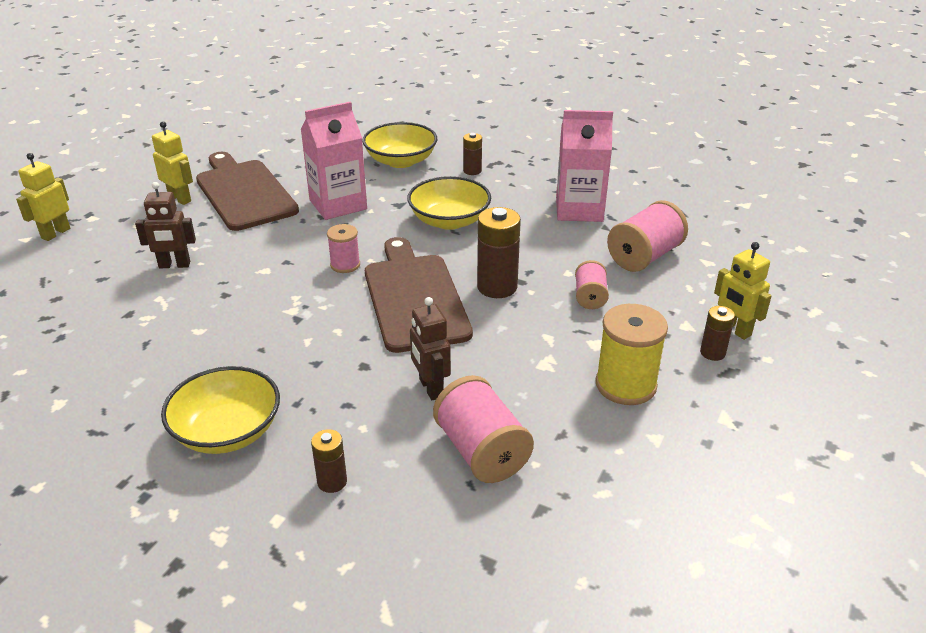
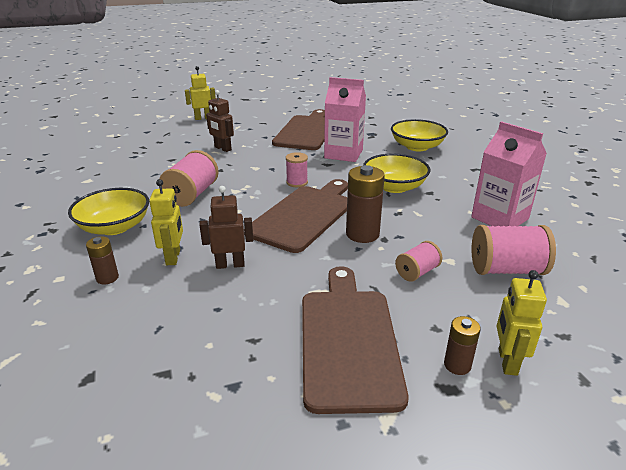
camera: 45 degrees right, 5 degrees down
yellow robot [152,121,193,205] -> yellow robot moved to [149,179,183,265]
brown robot [410,297,451,400] -> brown robot turned 60 degrees clockwise [199,186,253,269]
pink spool [433,375,534,483] -> pink spool moved to [159,150,219,207]
brown battery [463,133,482,175] -> none
yellow spool [596,304,668,405] -> brown cutting board [302,266,408,414]

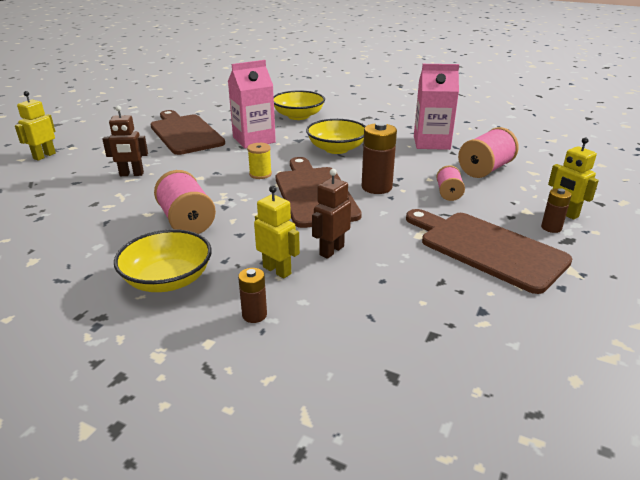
camera: 45 degrees left, 0 degrees up
pink spool [286,152,308,187] -> yellow spool [247,143,272,179]

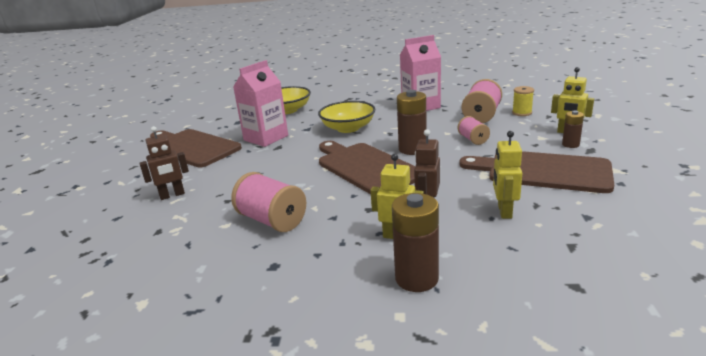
camera: 20 degrees left, 5 degrees down
yellow robot [15,91,56,161] -> yellow robot moved to [493,131,522,219]
yellow bowl [114,229,212,292] -> none
brown battery [238,268,267,323] -> brown battery [392,193,439,292], size x1.78
yellow spool [247,143,272,179] -> yellow spool moved to [512,86,534,116]

